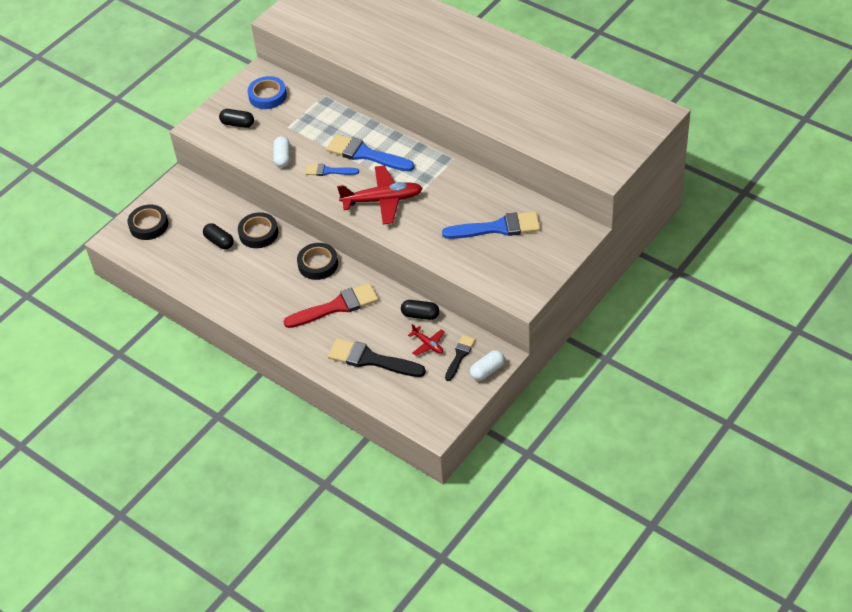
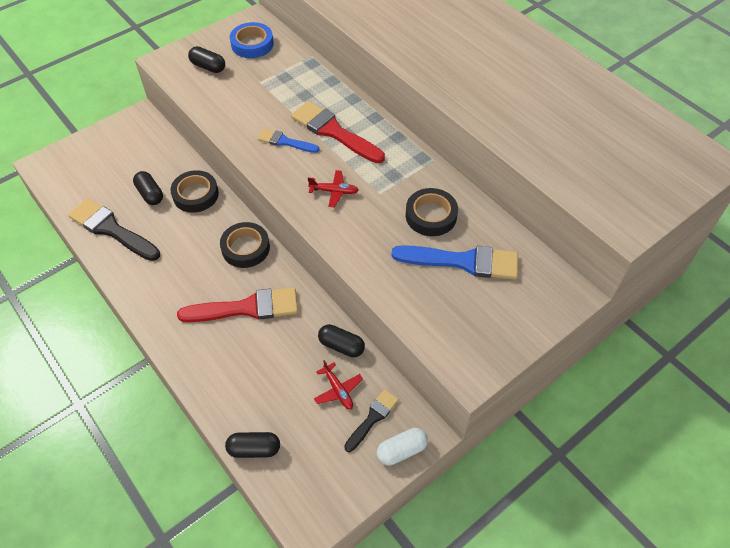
camera: 10 degrees right, 5 degrees up
black tape [127,205,168,240] -> black tape moved to [406,188,458,236]
white capsule [273,136,290,167] -> none
blue brush [326,134,415,171] -> red brush [291,101,385,163]
black brush [328,338,426,377] -> black brush moved to [68,198,160,261]
red plane [337,166,423,224] -> red plane [308,170,359,207], size x0.49
none -> black capsule [225,432,280,458]

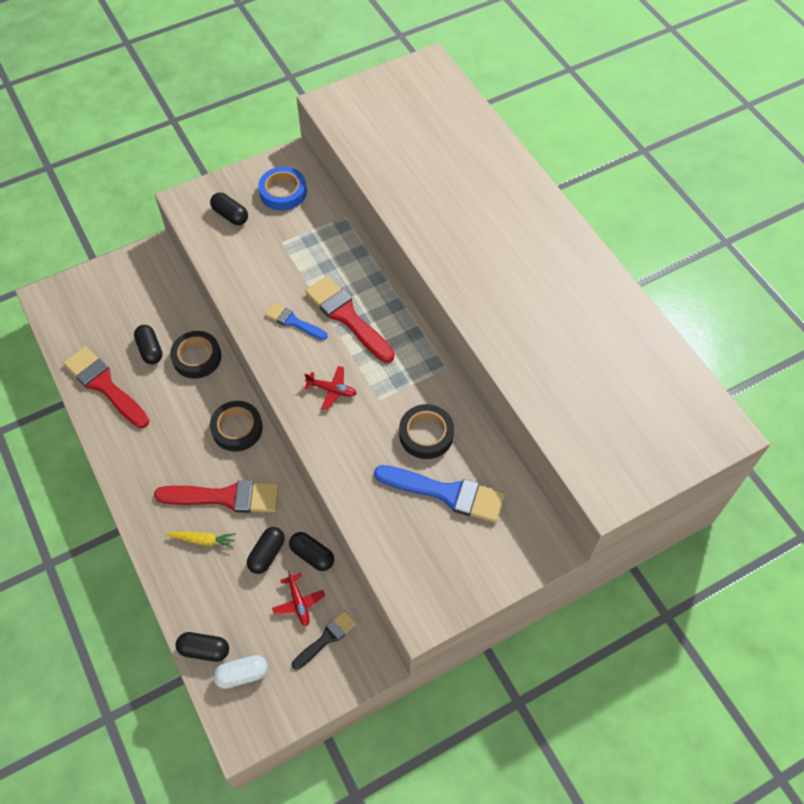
camera: 10 degrees right, 5 degrees up
black brush [68,198,160,261] -> red brush [63,346,150,428]
white capsule [377,428,428,466] -> white capsule moved to [213,655,268,689]
none -> yellow carrot [166,531,236,548]
none -> black capsule [247,527,285,574]

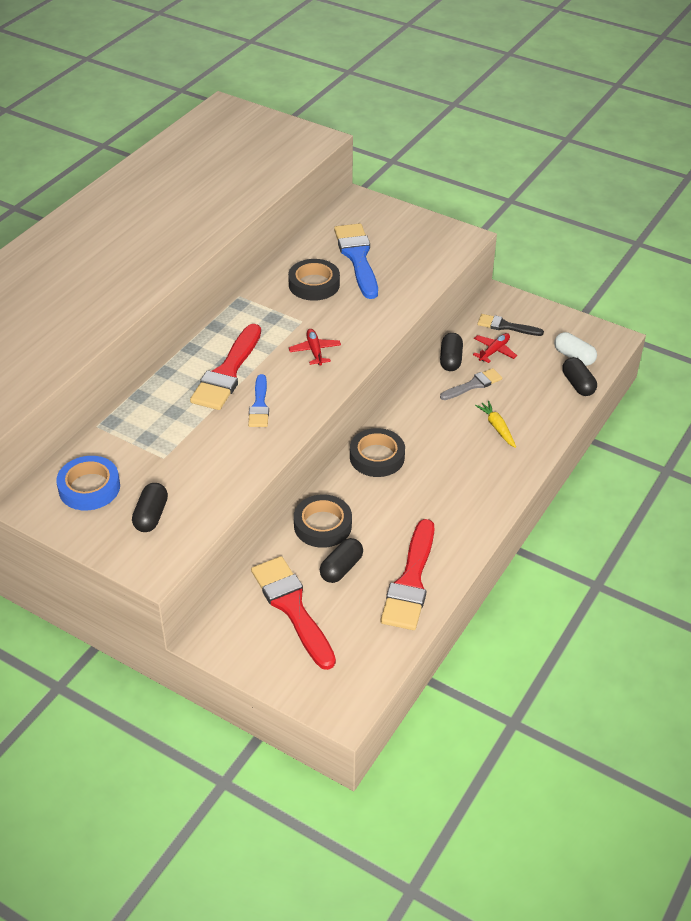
camera: 120 degrees left, 15 degrees down
red brush [154,480,279,513] -> red brush moved to [251,556,336,670]
black capsule [247,527,285,574] -> grey brush [440,368,502,400]

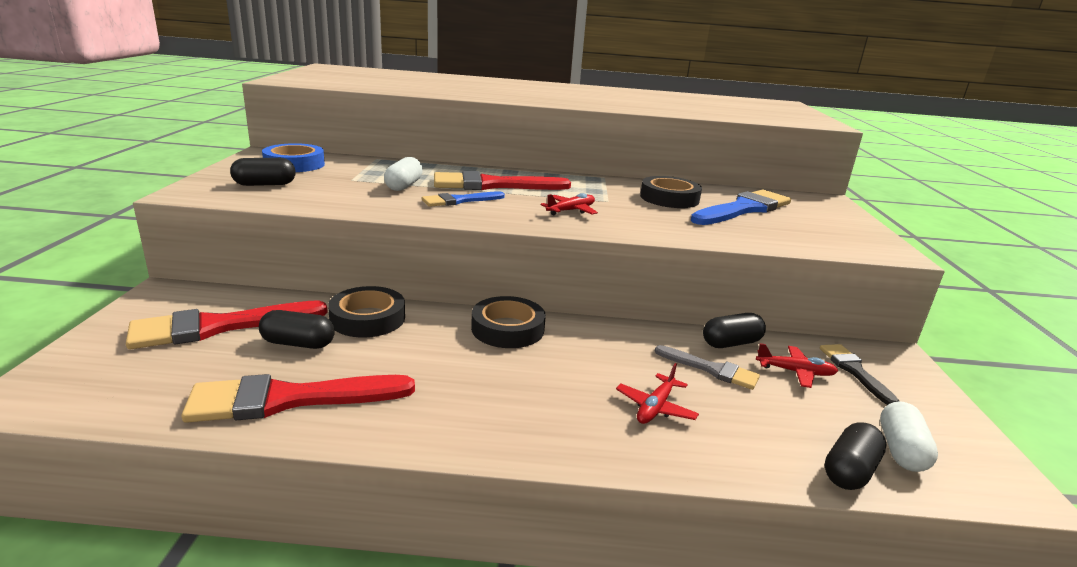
camera: 60 degrees right, 20 degrees down
red brush [251,556,336,670] -> red brush turned 150 degrees counterclockwise [126,300,328,349]
yellow carrot [475,401,516,448] -> red plane [616,363,699,424]
none -> white capsule [384,157,423,191]

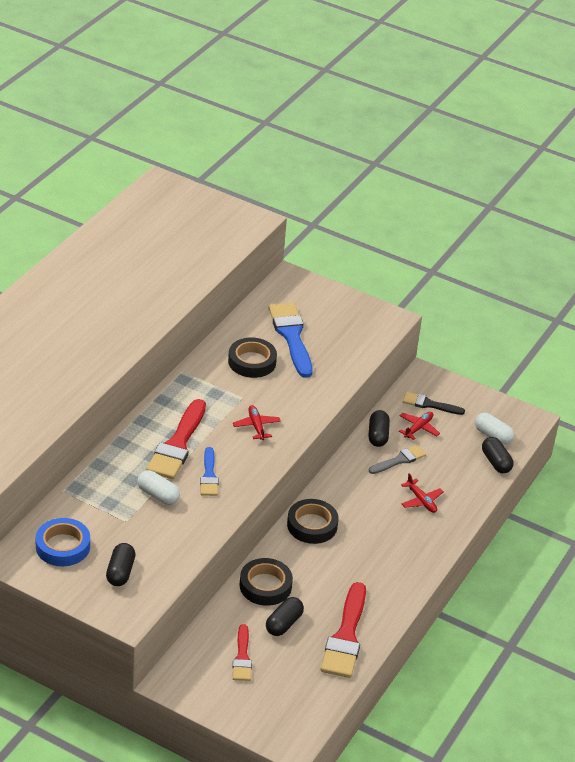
camera: 65 degrees left, 15 degrees up
red brush [126,300,328,349] -> red brush [233,624,252,681], size x0.57

